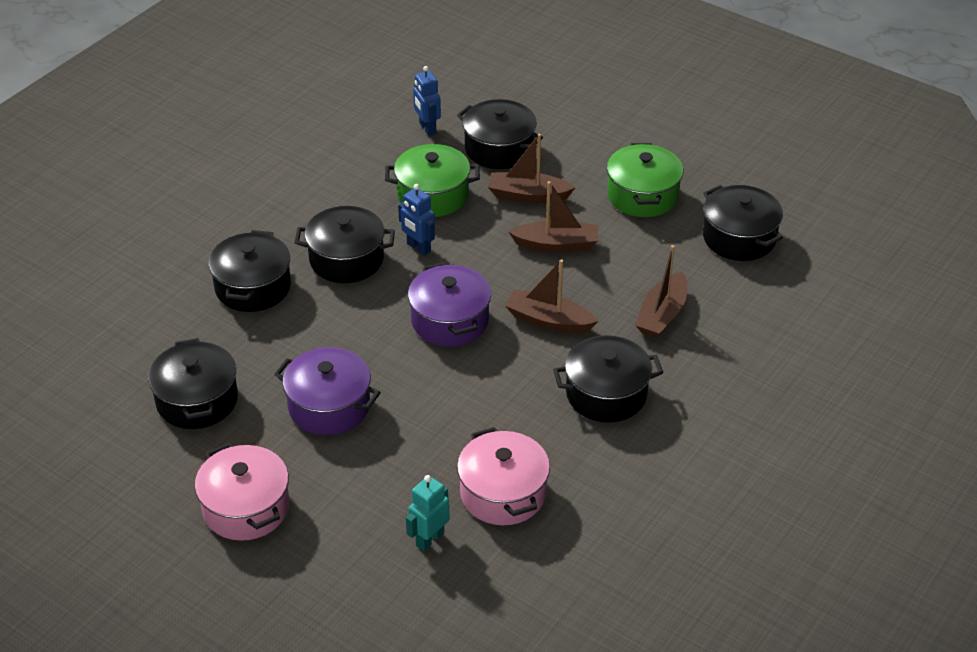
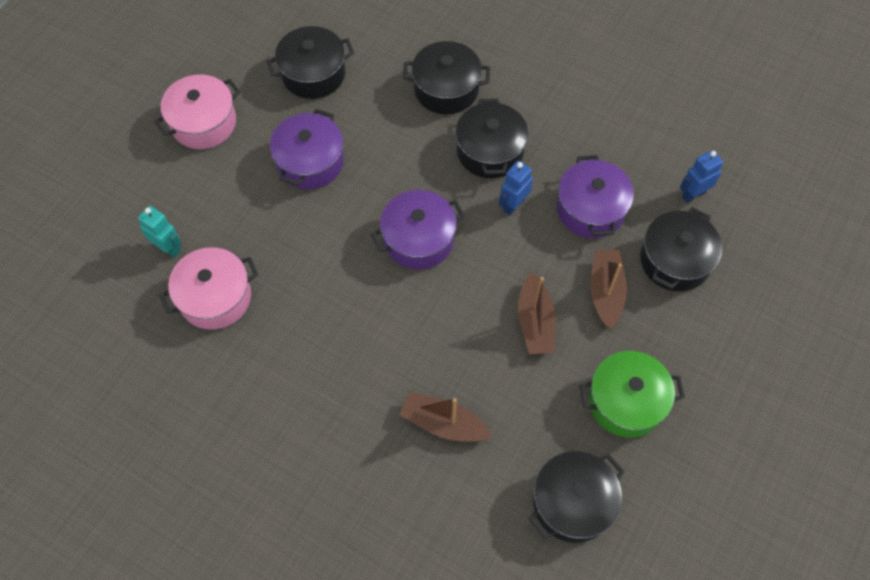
camera: 85 degrees right, 20 degrees up
green pot [385,144,480,217] -> purple pot [557,155,634,238]
brown boat [505,259,598,333] -> none
black pot [553,335,663,422] -> none

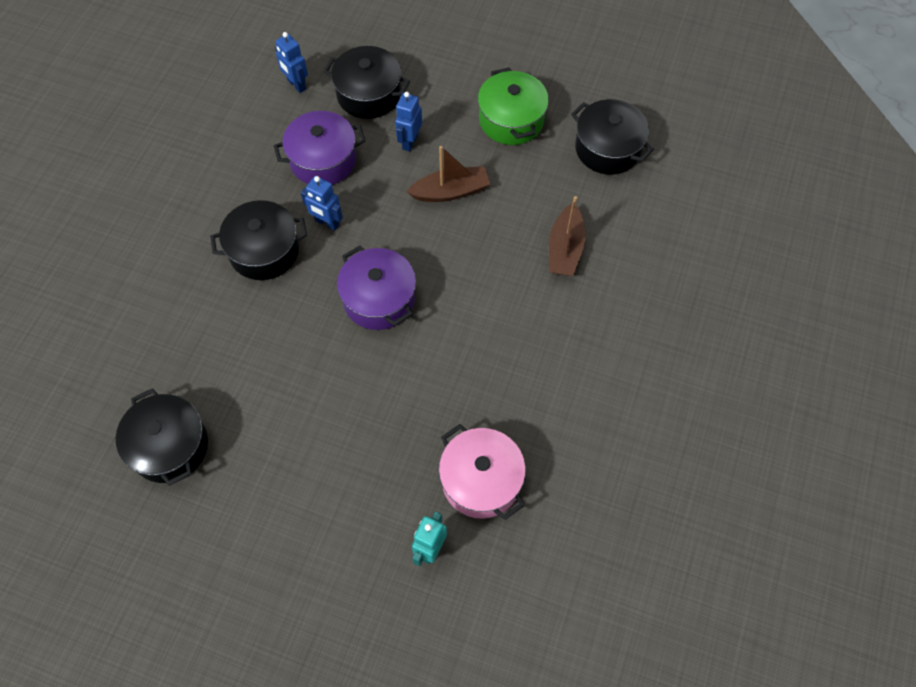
camera: 100 degrees left, 0 degrees up
pink pot [154,74,241,149] -> none
purple pot [270,109,344,190] -> none
black pot [403,41,490,114] -> none
brown boat [590,249,627,329] -> blue robot [395,92,422,152]

